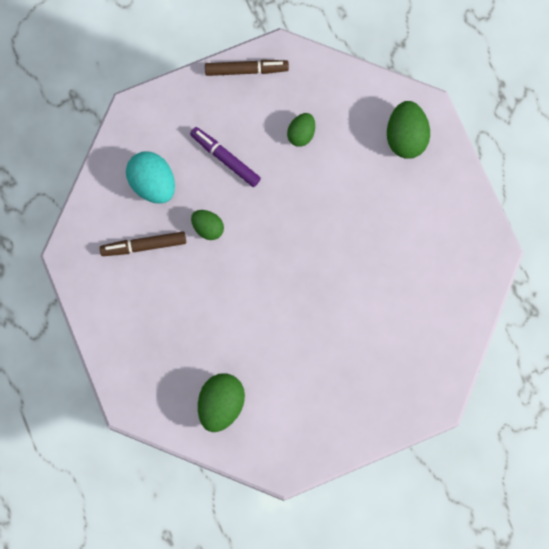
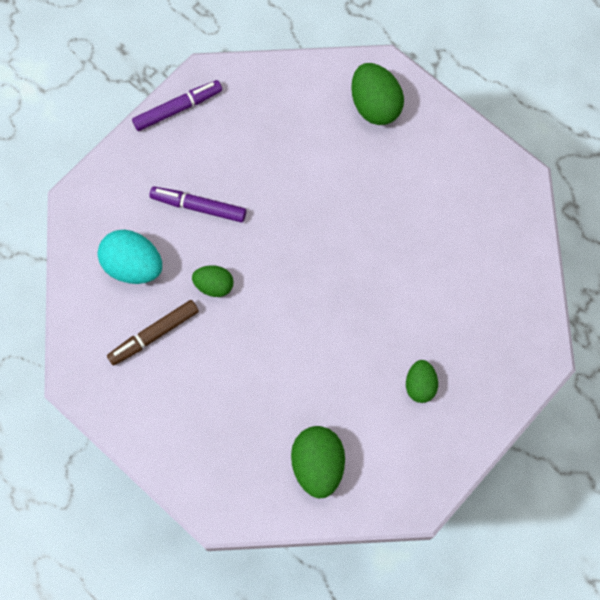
camera: 25 degrees left, 5 degrees down
brown marker [205,60,289,76] -> purple marker [132,80,222,131]
green egg [287,113,315,147] -> green egg moved to [406,360,438,403]

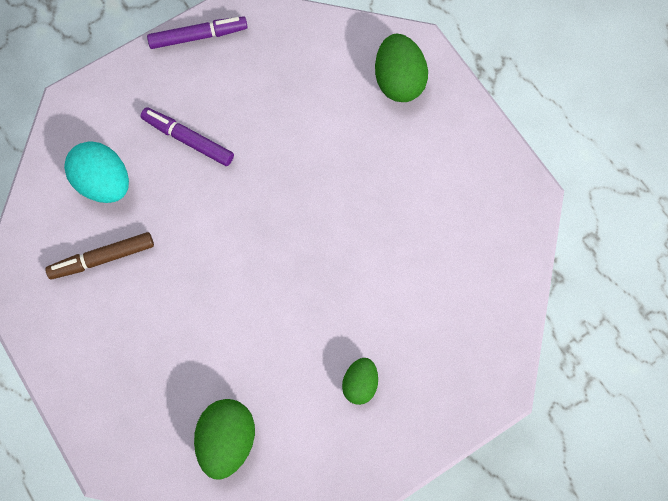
camera: 15 degrees right, 0 degrees up
green egg [192,265,234,297] -> none

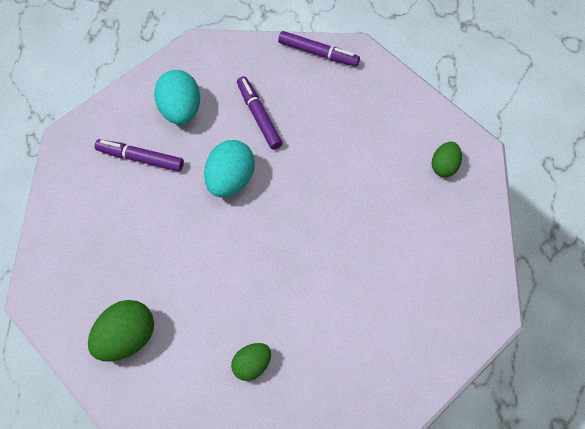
camera: 35 degrees right, 10 degrees down
brown marker [45,232,154,280] -> purple marker [95,139,184,172]
green egg [375,34,428,102] -> green egg [432,142,462,177], size x0.61
none -> turquoise egg [204,140,255,198]

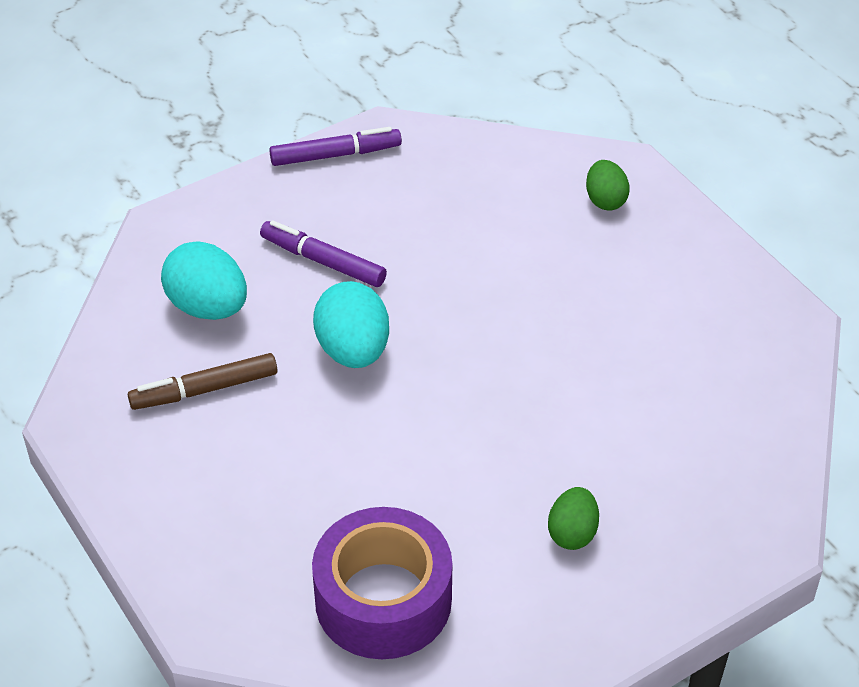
camera: 35 degrees left, 15 degrees down
green egg [88,300,154,362] -> purple tape [312,507,452,659]
purple marker [95,139,184,172] -> brown marker [128,353,278,410]

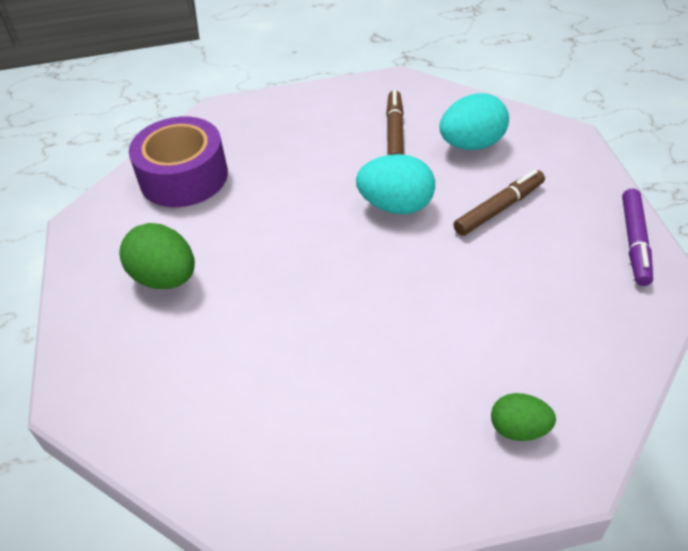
camera: 115 degrees right, 0 degrees up
purple marker [260,220,387,287] -> brown marker [453,170,545,236]
green egg [548,487,599,550] -> green egg [119,223,195,289], size x1.63

